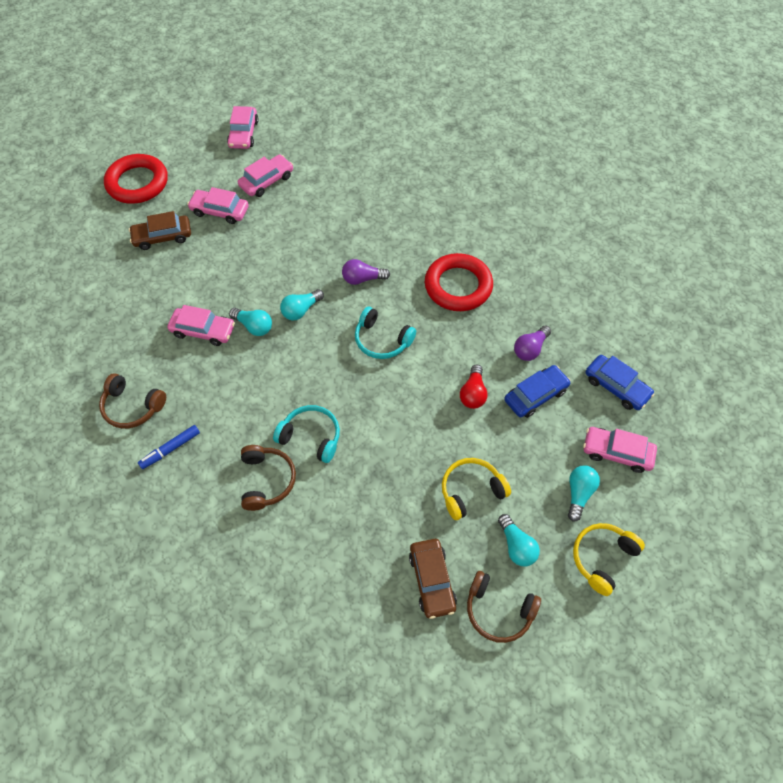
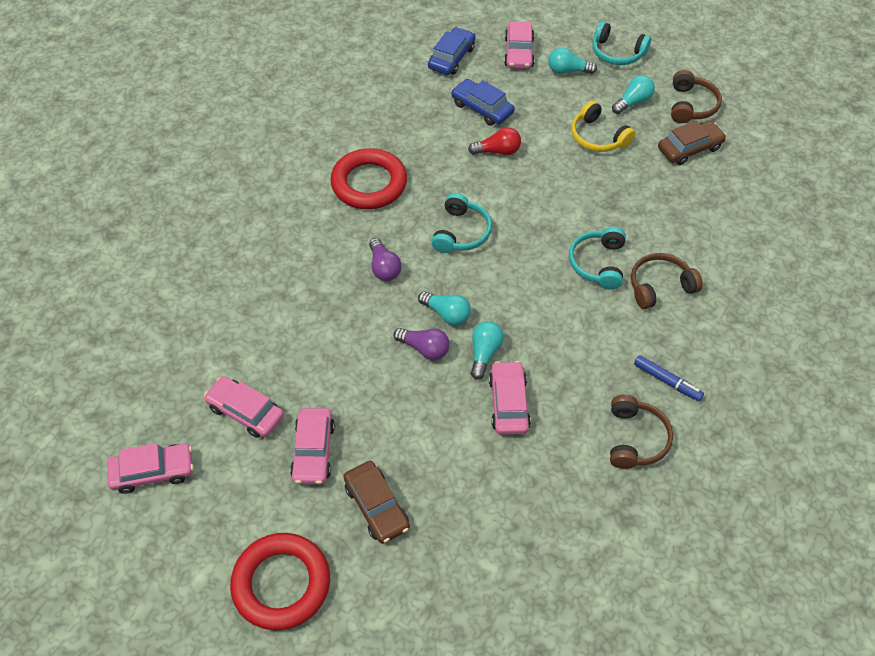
camera: 105 degrees left, 5 degrees down
purple light bulb [514,326,551,361] -> purple light bulb moved to [393,328,450,360]
yellow headphones [573,523,645,596] -> turquoise headphones [593,22,651,65]

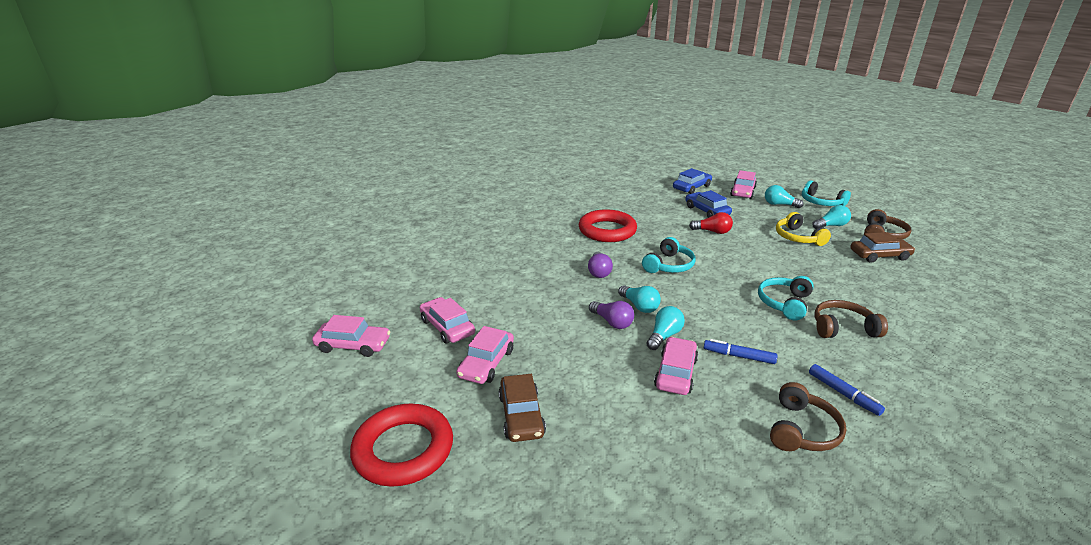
camera: 20 degrees right, 25 degrees down
none -> blue marker [704,339,777,364]

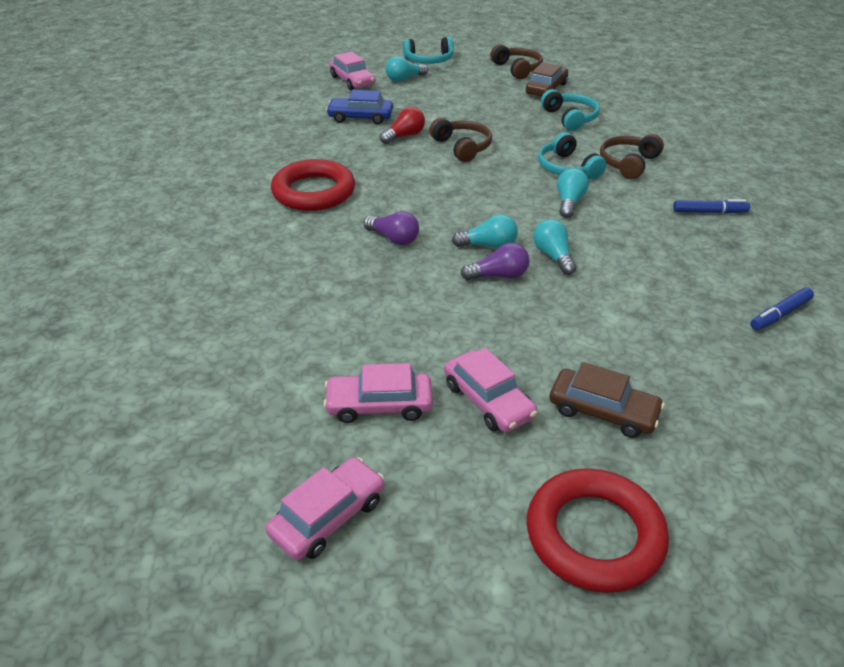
camera: 55 degrees left, 10 degrees up
turquoise headphones [642,237,695,273] -> turquoise headphones moved to [541,89,600,131]
pink car [654,337,698,395] -> none
blue car [673,168,712,194] -> none
blue marker [704,339,777,364] -> blue marker moved to [750,287,814,330]
brown headphones [770,382,846,451] -> brown headphones moved to [430,118,492,162]
yellow headphones [776,212,831,246] -> none
turquoise light bulb [812,205,851,229] -> turquoise light bulb moved to [557,168,589,218]

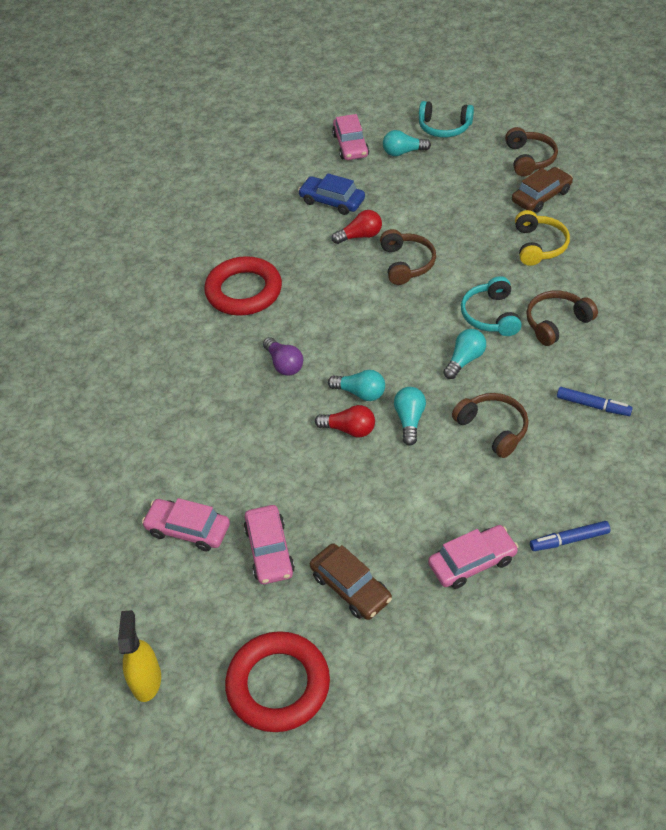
camera: 25 degrees right, 10 degrees up
pink car [265,457,384,560] -> pink car moved to [428,525,518,589]
purple light bulb [461,243,530,280] -> red light bulb [315,405,375,438]
turquoise headphones [541,89,600,131] -> yellow headphones [515,210,570,266]
none -> yellow spray bottle [118,610,161,702]
none -> brown headphones [452,393,529,458]

